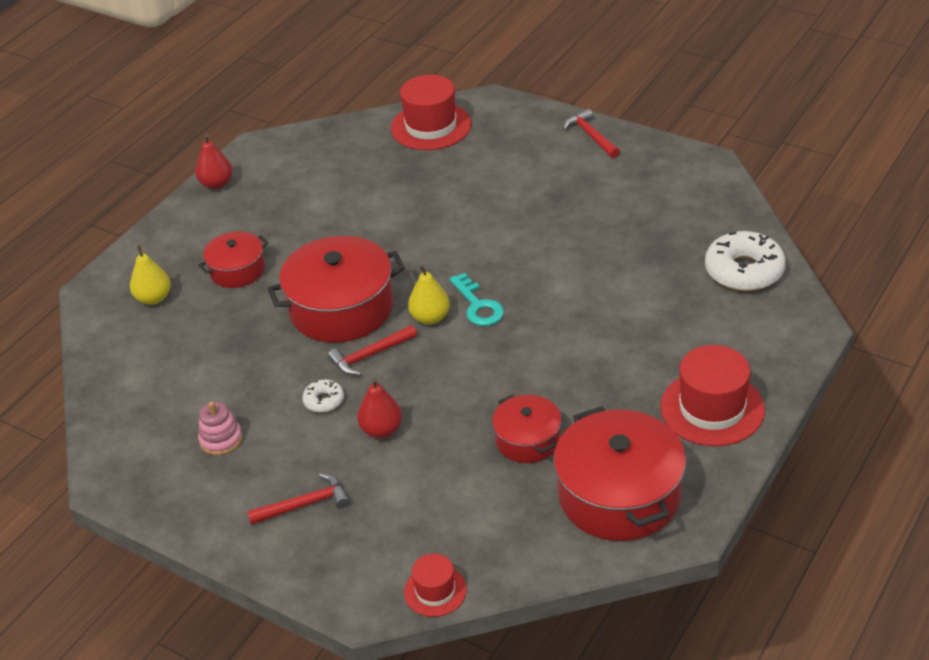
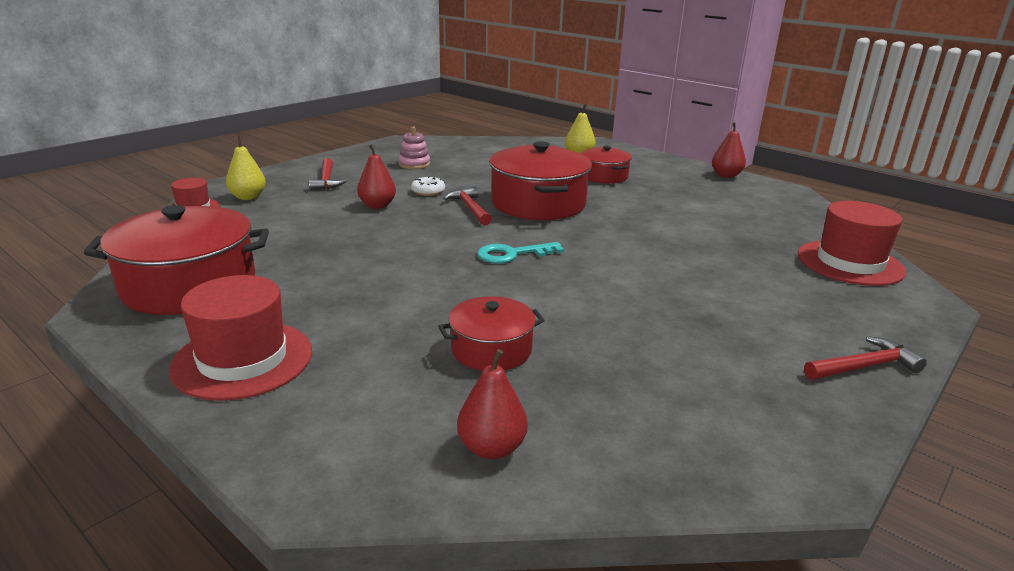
camera: 95 degrees right, 15 degrees down
yellow pear [408,265,450,325] -> yellow pear moved to [226,136,266,200]
red pot [492,394,562,463] -> red pot moved to [439,296,545,371]
white donut [705,231,786,291] -> red pear [457,349,528,459]

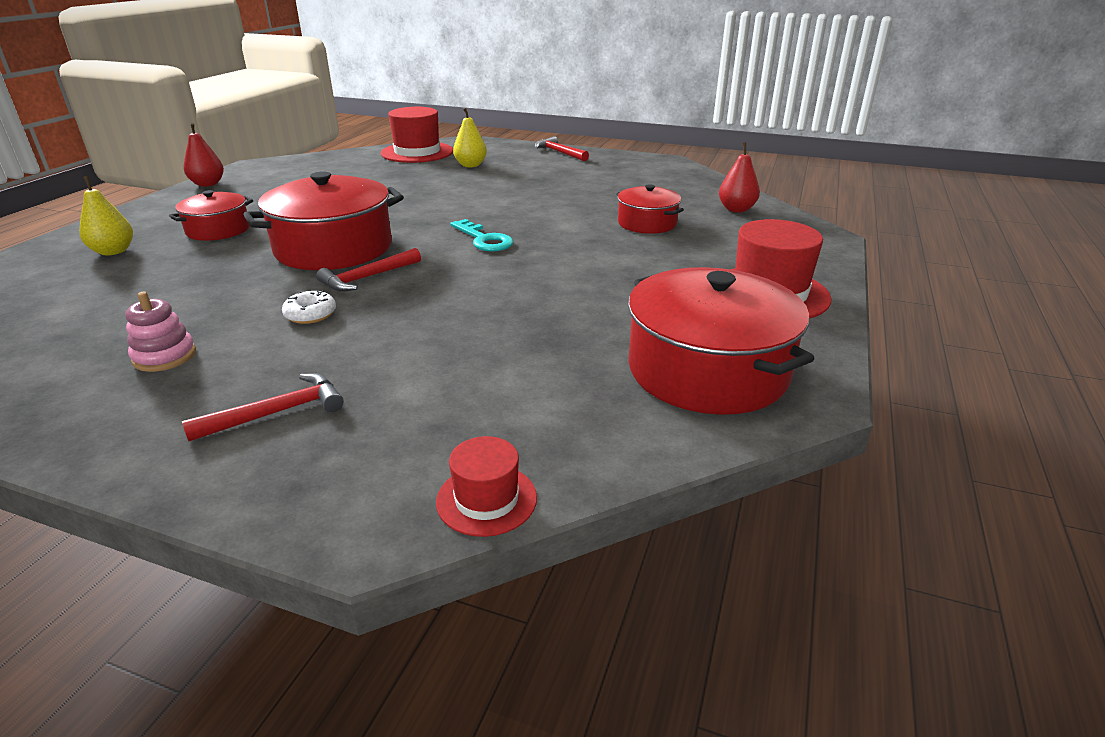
camera: 110 degrees left, 5 degrees up
yellow pear [226,136,266,200] -> yellow pear moved to [453,108,487,167]
red pear [357,144,396,209] -> none

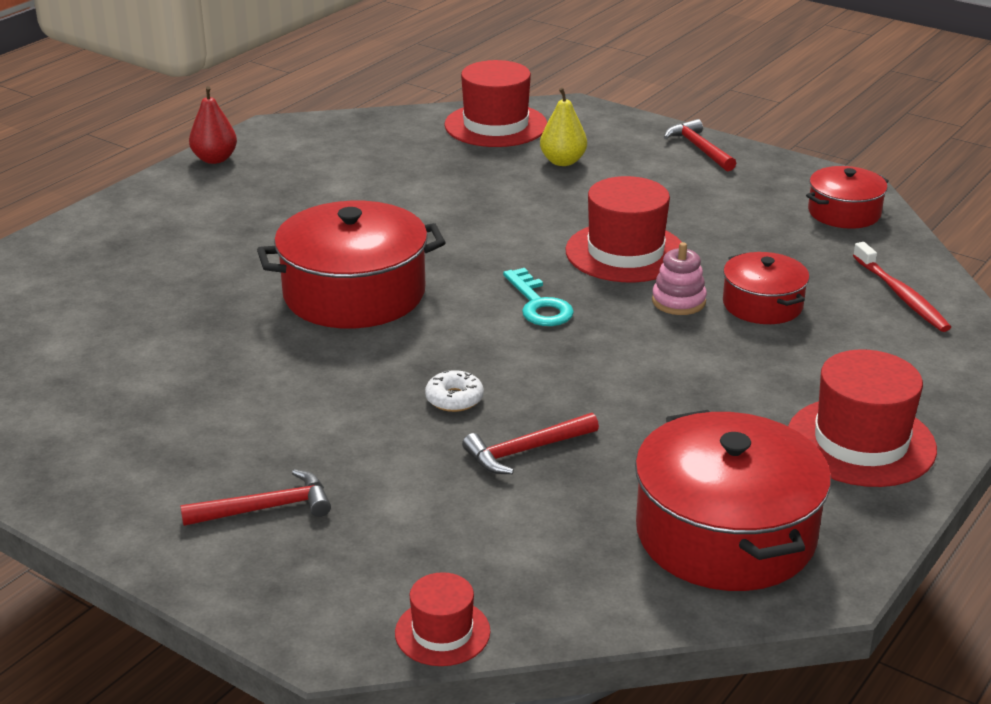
camera: 15 degrees right, 0 degrees up
yellow pear [79,176,133,255] -> none
pink stacking toy [125,292,196,372] -> pink stacking toy moved to [652,242,707,315]
red pot [169,190,253,241] -> red pot moved to [806,166,889,229]
white donut [282,291,336,324] -> white donut moved to [425,370,484,412]
red hammer [316,248,421,291] -> red hammer moved to [462,413,599,474]
red pear [719,142,760,212] -> red toothbrush [853,242,951,332]
none -> red hat [566,176,682,282]

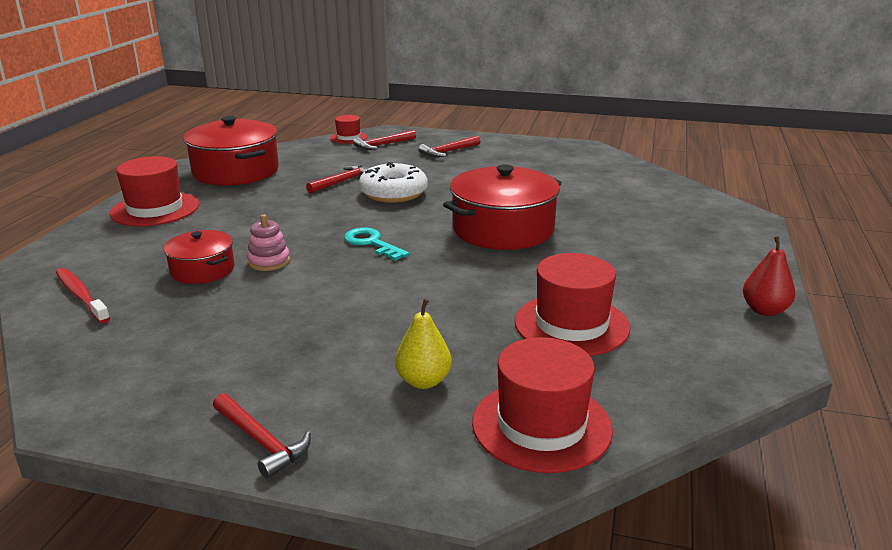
camera: 160 degrees right, 5 degrees down
white donut [425,370,484,412] -> white donut [359,162,427,203], size x2.04
red hat [566,176,682,282] -> red hat moved to [515,253,630,356]
red pot [806,166,889,229] -> none
none -> red hammer [353,130,416,150]

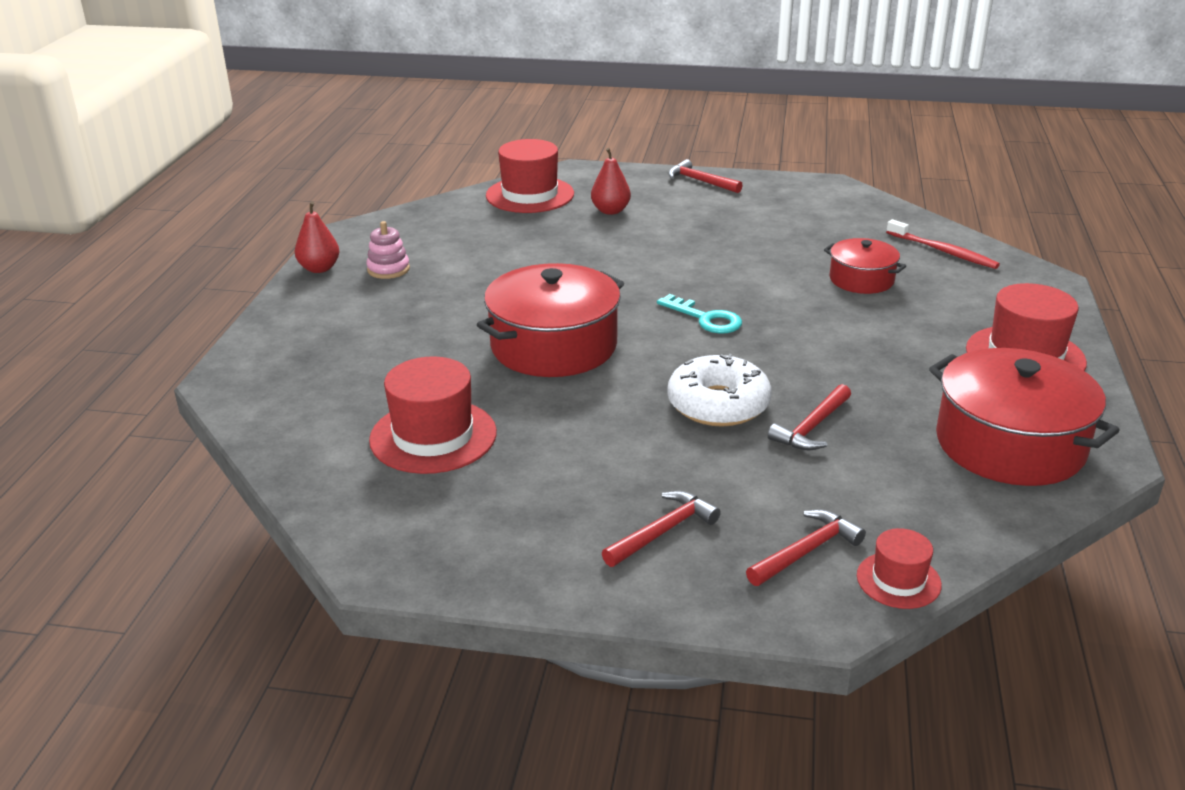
camera: 175 degrees right, 5 degrees up
pink stacking toy [247,214,290,271] -> pink stacking toy moved to [366,221,410,279]
yellow pear [395,299,452,389] -> red pear [591,148,631,215]
red hat [515,253,630,356] -> red hat moved to [369,356,497,474]

